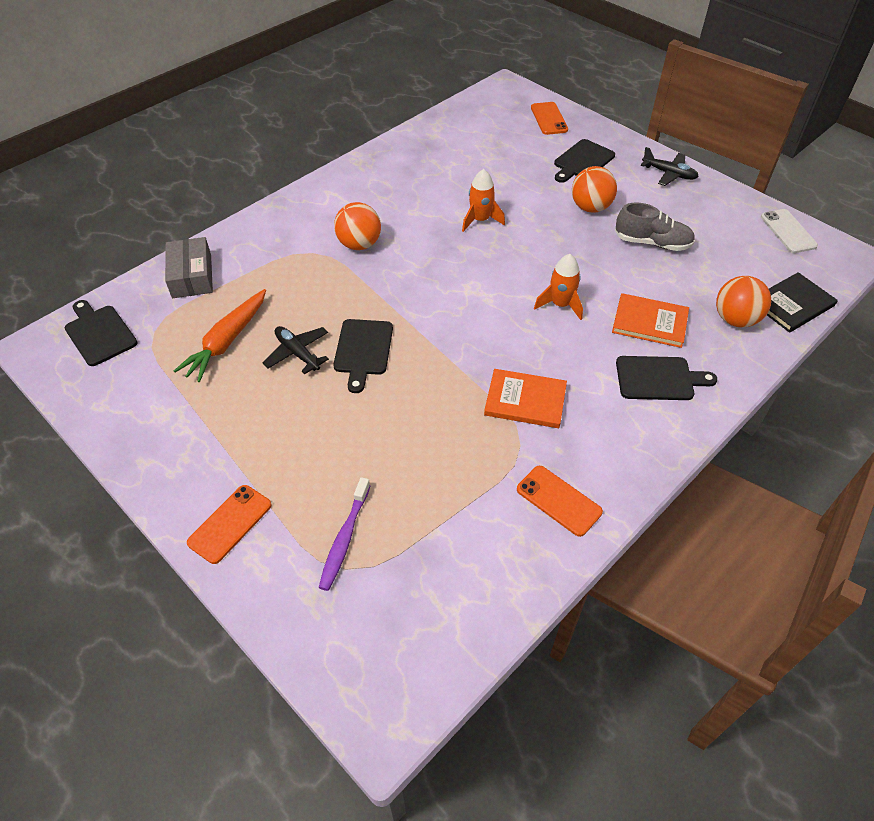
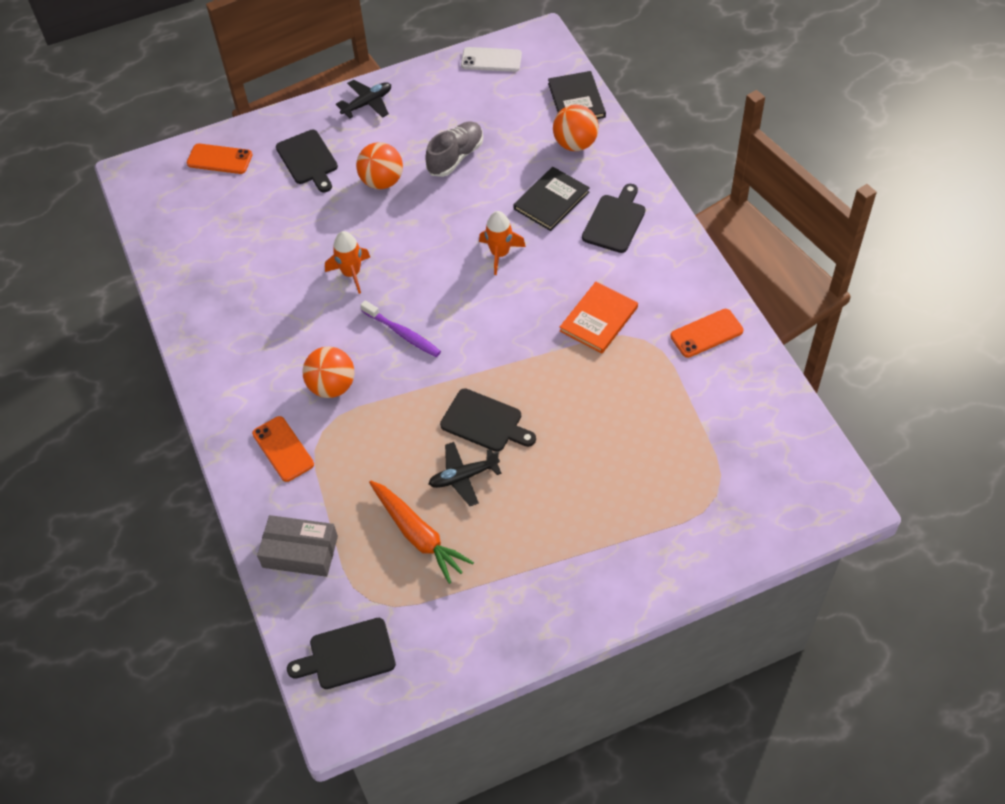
camera: 65 degrees left, 5 degrees up
orange phone [187,485,272,564] -> orange phone moved to [252,416,314,482]
purple toothbrush [318,477,370,591] -> purple toothbrush moved to [361,300,441,357]
orange book [612,293,689,348] -> black book [513,167,590,231]

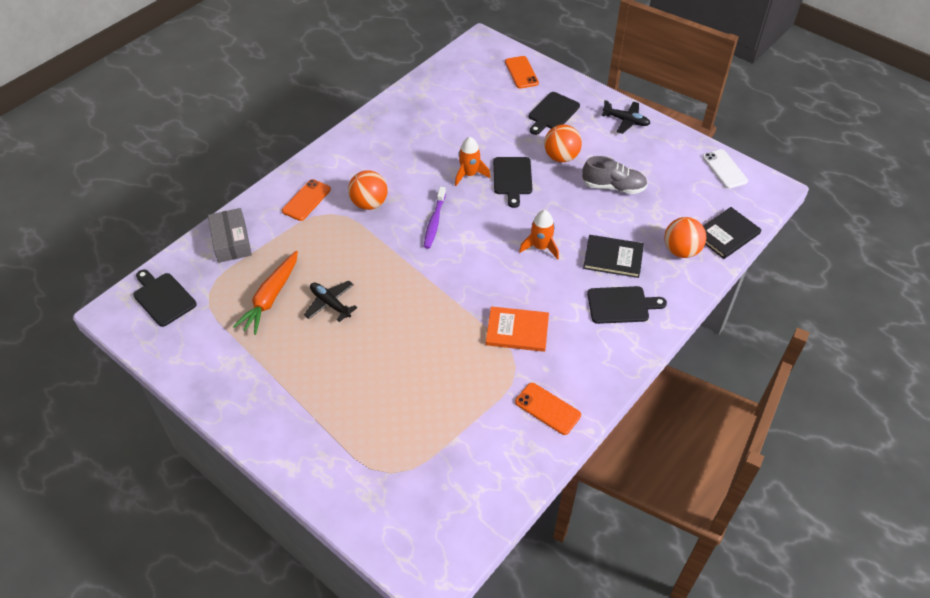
camera: 60 degrees right, 5 degrees down
black cutting board [440,388,536,452] -> black cutting board moved to [493,157,532,208]

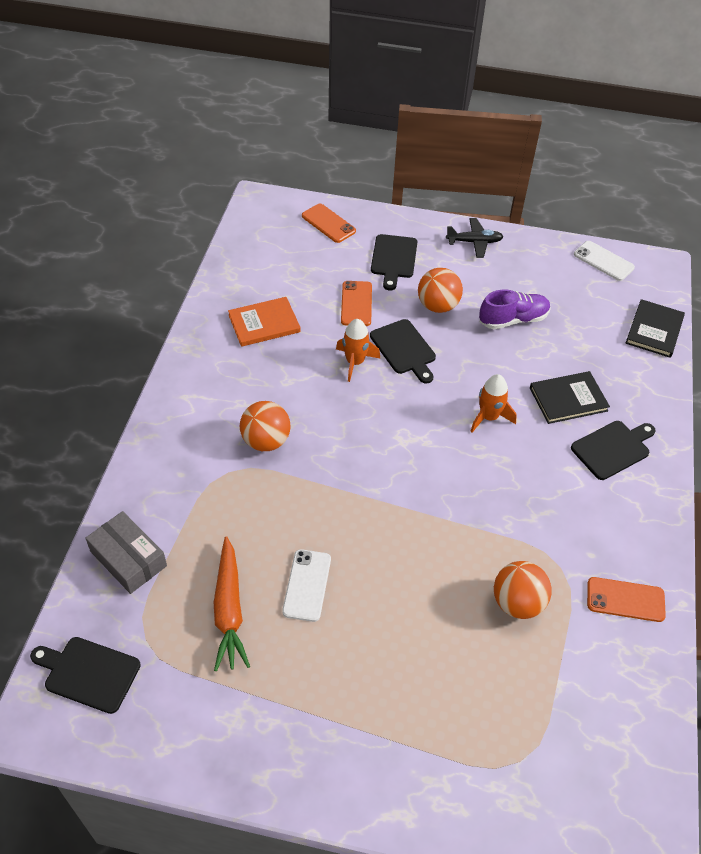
camera: 30 degrees left, 0 degrees up
orange phone [282,179,331,221] -> orange phone moved to [341,281,372,326]
black plane [304,281,357,322] -> white phone [282,549,331,622]
purple toothbrush [424,187,446,249] -> none
orange book [486,306,549,352] -> orange book moved to [228,297,301,347]
grey shoe [582,156,648,194] -> purple shoe [479,289,550,329]
orange ball [664,217,706,258] -> orange ball moved to [494,561,552,619]

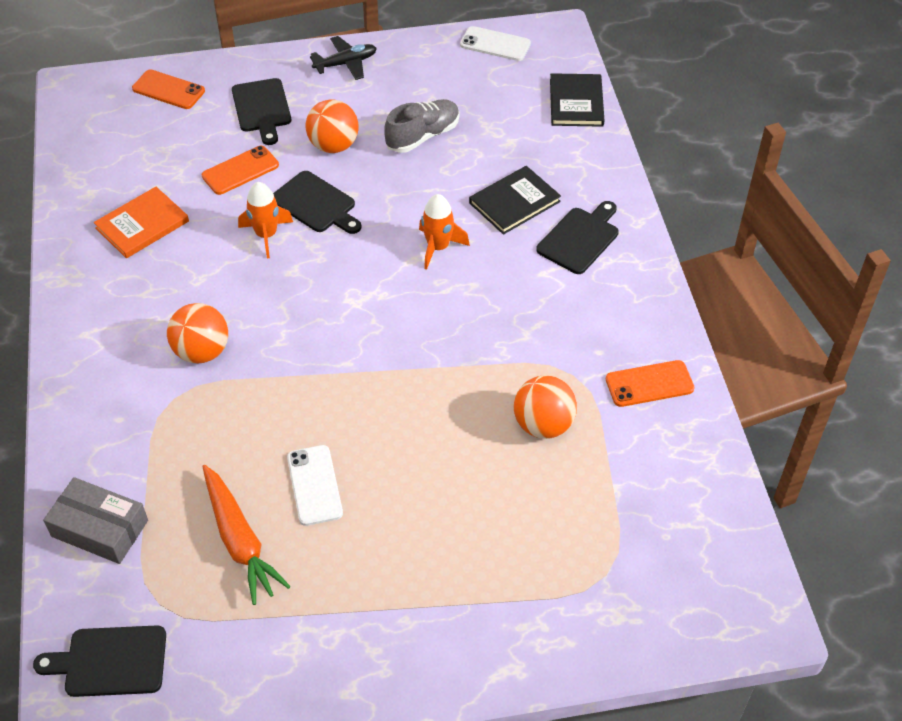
camera: 20 degrees left, 0 degrees up
orange phone [341,281,372,326] -> orange phone turned 75 degrees clockwise [202,146,279,195]
purple shoe [479,289,550,329] -> grey shoe [384,99,460,153]

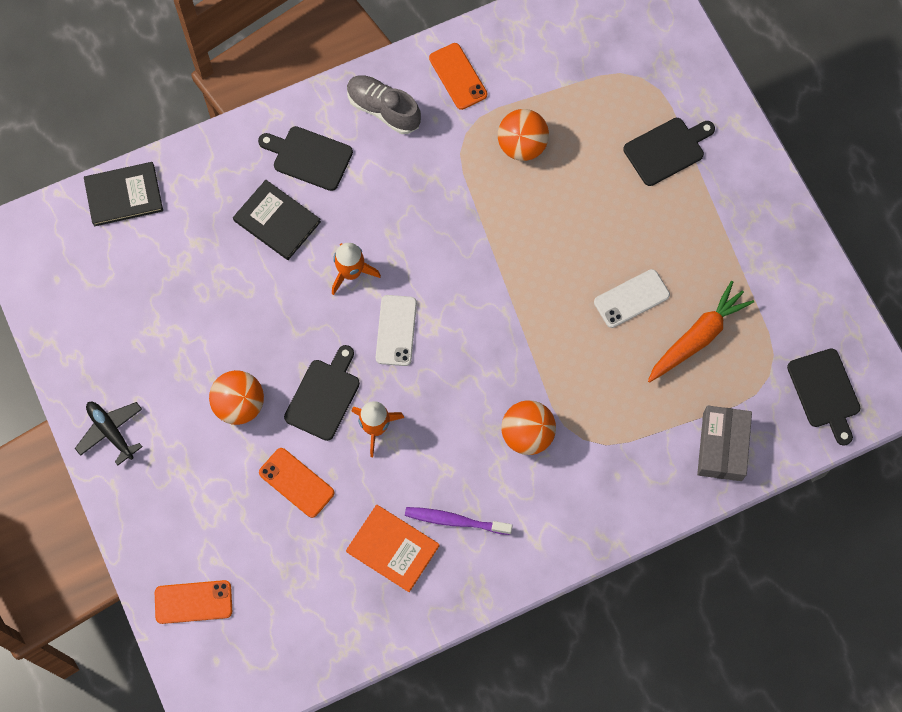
camera: 105 degrees left, 20 degrees up
orange phone [132,69,205,109] -> orange phone turned 75 degrees clockwise [155,580,232,624]
black cutting board [232,78,291,145] -> black cutting board moved to [623,118,715,186]
grey shoe [384,99,460,153] -> grey shoe moved to [347,75,421,134]
white phone [460,26,531,61] -> white phone moved to [376,295,417,366]
none -> purple toothbrush [405,507,512,535]

